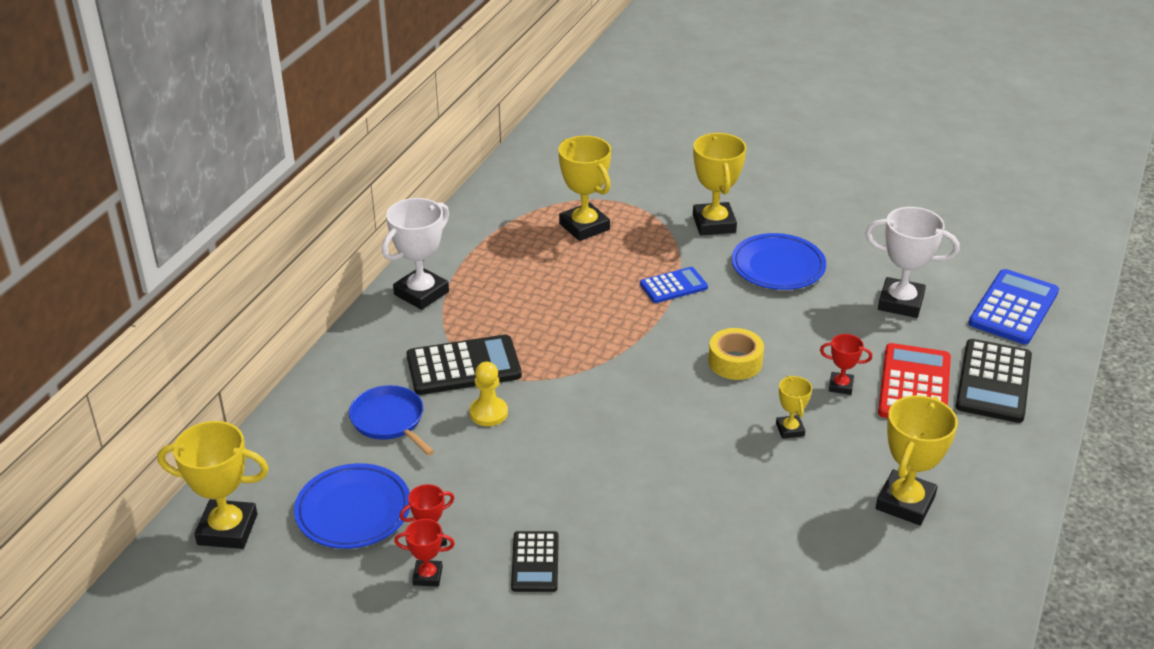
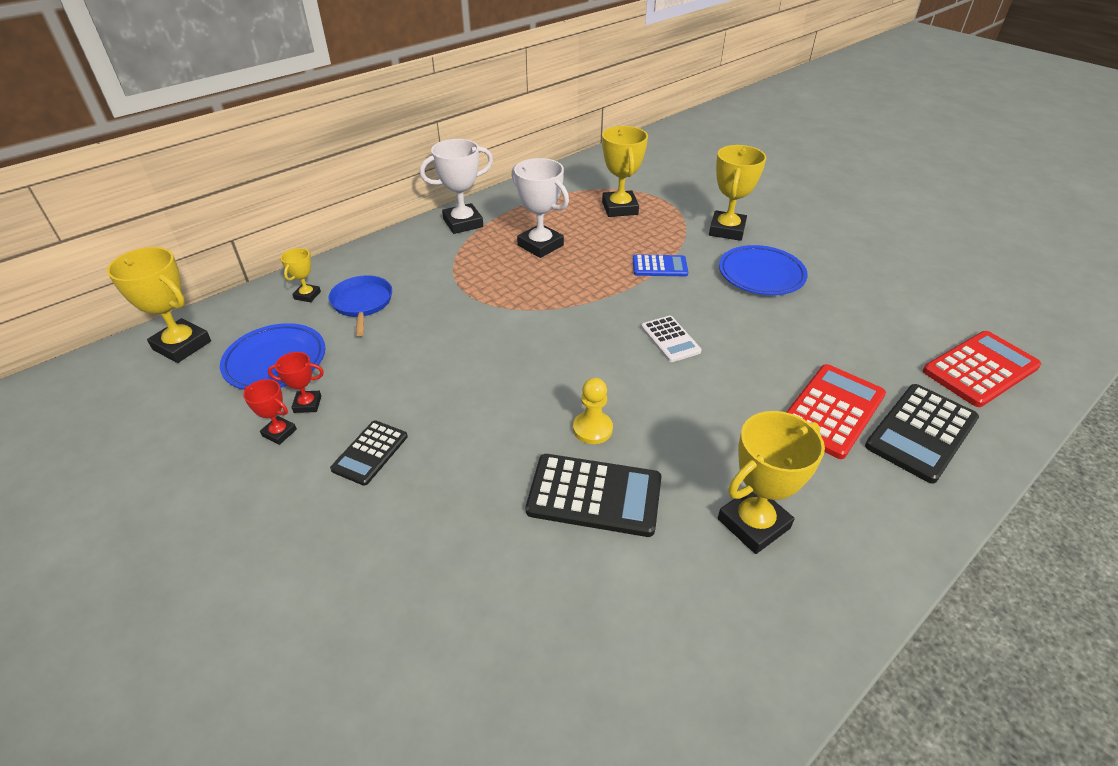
camera: 25 degrees right, 5 degrees up
black calculator [406,334,522,395] -> black calculator moved to [526,454,661,537]
yellow pawn [469,362,508,426] -> yellow pawn moved to [573,378,613,444]
yellow tape [708,328,764,380] -> white calculator [641,316,702,362]
yellow trophy [776,375,812,439] -> yellow trophy moved to [281,248,321,302]
red trophy [820,334,872,395] -> none
white trophy [865,207,959,318] -> white trophy moved to [511,158,569,258]
blue calculator [968,269,1059,344] -> red calculator [923,331,1041,407]

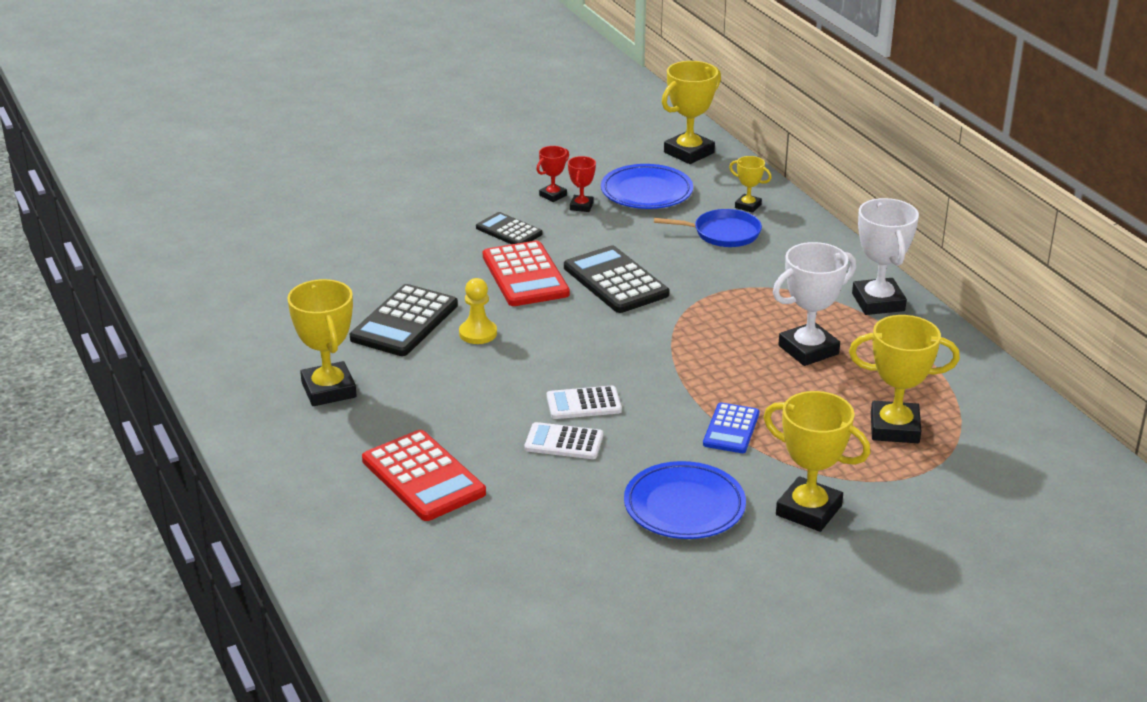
camera: 105 degrees right, 10 degrees down
black calculator [865,384,979,484] -> black calculator moved to [564,246,669,313]
red calculator [923,331,1041,407] -> red calculator moved to [483,241,570,306]
none -> white calculator [524,422,603,459]

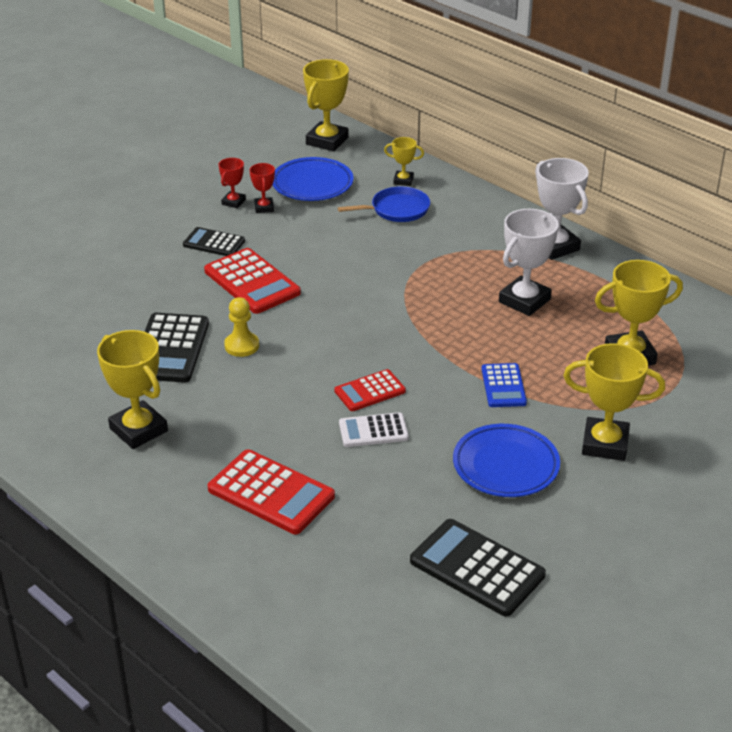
camera: 20 degrees left, 5 degrees up
white calculator [546,386,622,419] -> red calculator [334,369,406,411]
black calculator [564,246,669,313] -> black calculator moved to [410,519,546,617]

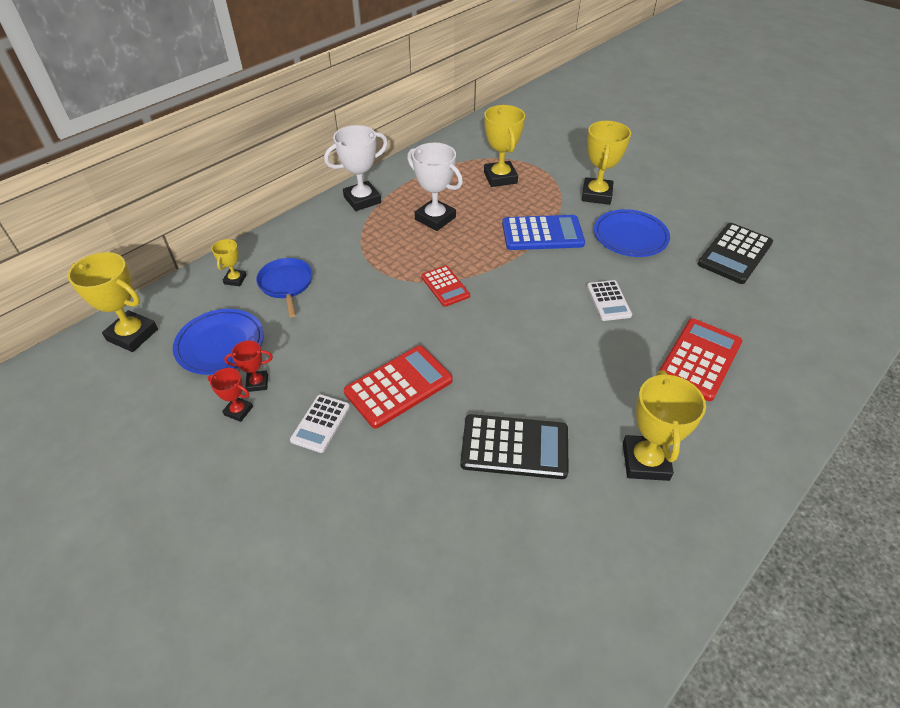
camera: 90 degrees left, 10 degrees up
yellow trophy [97,330,168,449] -> yellow trophy turned 45 degrees counterclockwise [623,370,706,481]
black calculator [183,227,245,256] -> white calculator [290,394,350,453]
yellow pawn [224,297,259,357] -> none
red calculator [334,369,406,411] -> red calculator moved to [421,265,470,307]
blue calculator [482,363,527,407] -> blue calculator [502,215,585,250], size x1.65

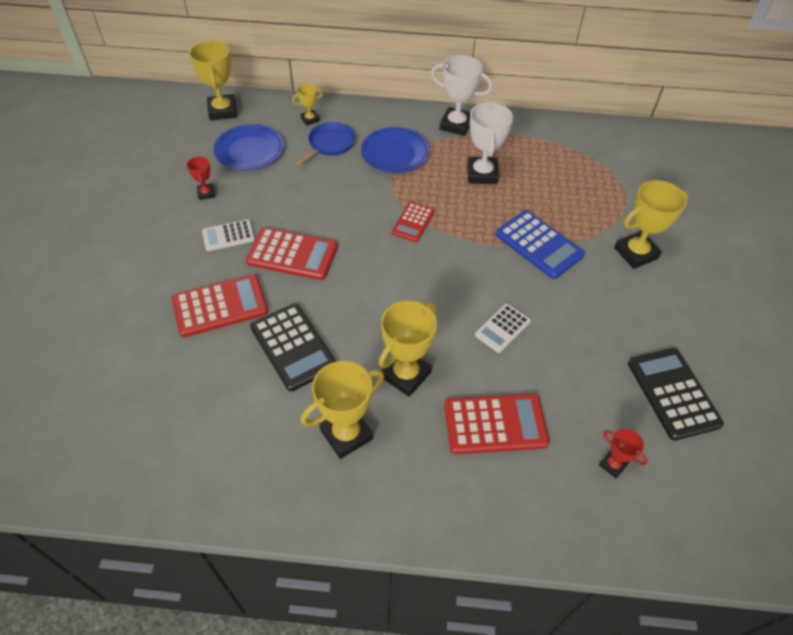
camera: 50 degrees right, 5 degrees up
red trophy [224,341,273,392] -> red trophy moved to [599,429,648,479]
yellow trophy [484,105,525,187] -> yellow trophy moved to [379,301,437,397]
blue plate [594,209,670,257] -> blue plate moved to [361,127,430,173]
black calculator [698,223,773,284] -> black calculator turned 75 degrees clockwise [628,348,724,441]
none -> red calculator [172,274,268,337]

